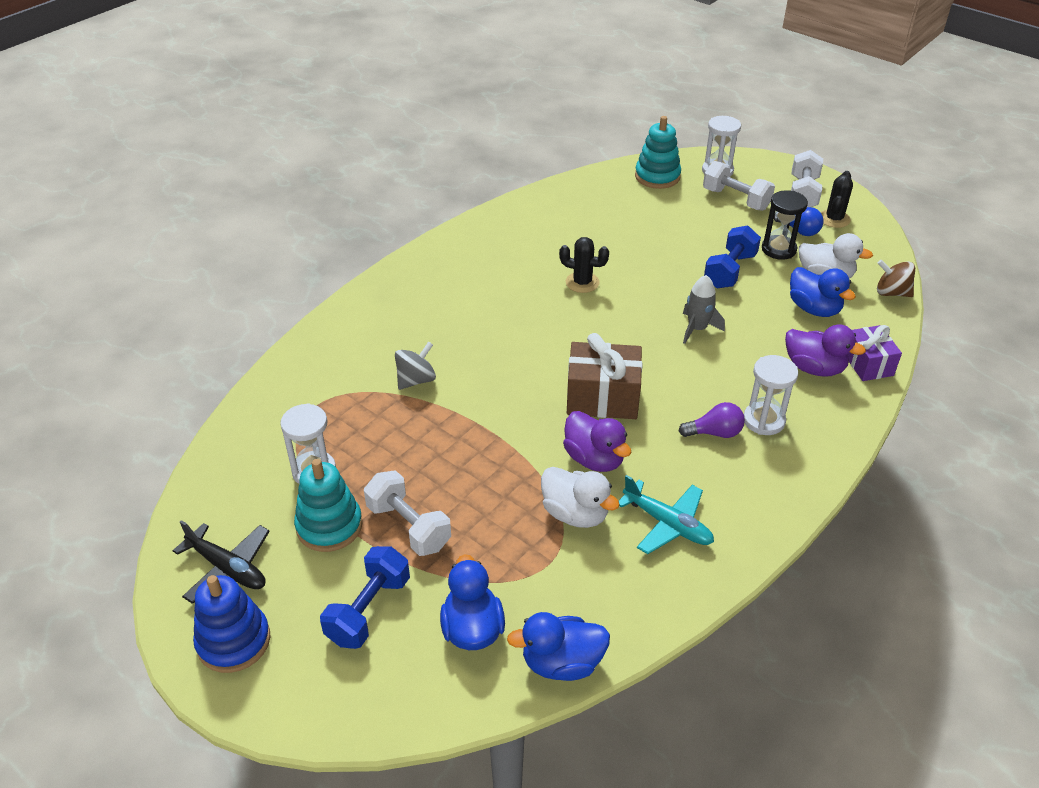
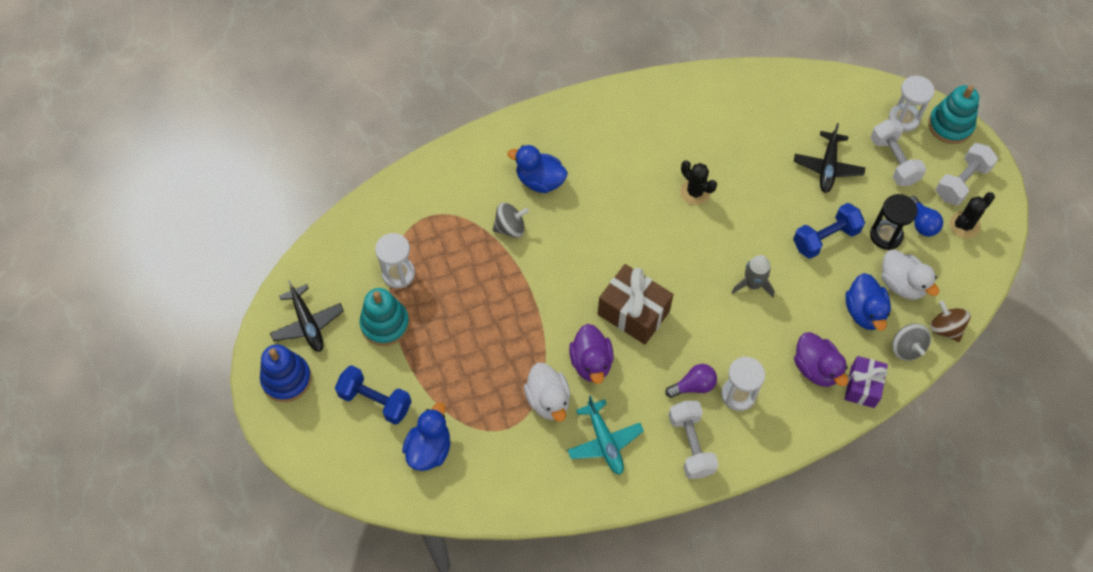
camera: 30 degrees right, 20 degrees up
blue dumbbell [320,546,410,649] -> blue dumbbell turned 60 degrees clockwise [335,365,412,425]
white dumbbell [364,470,451,556] -> white dumbbell moved to [668,401,719,479]
blue duck [507,612,610,681] -> blue duck moved to [507,145,568,193]
turquoise stacking toy [635,116,681,189] -> turquoise stacking toy moved to [928,85,979,144]
purple light bulb [679,402,745,438] -> purple light bulb turned 45 degrees counterclockwise [665,364,717,398]
none -> black plane [794,123,865,193]
none -> grey spinning top [892,324,931,361]

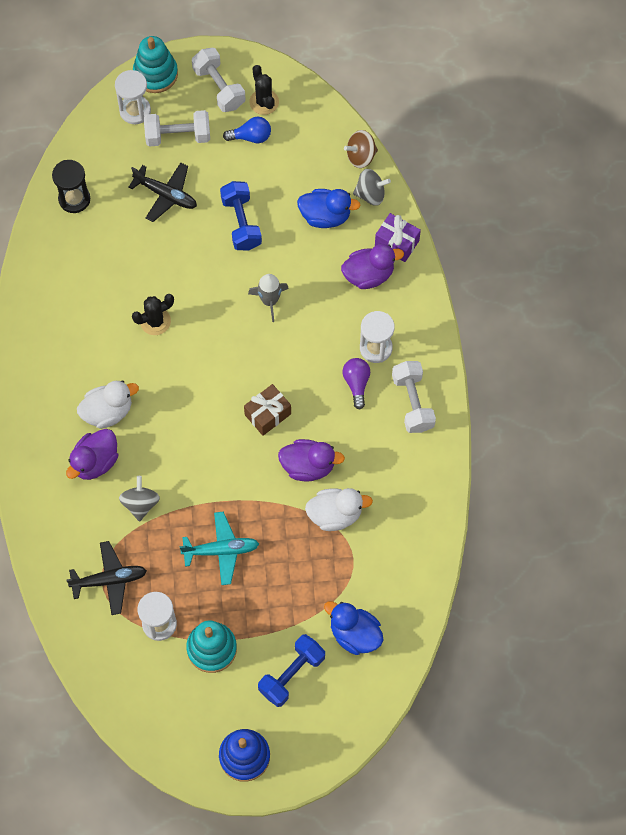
camera: 75 degrees left, 5 degrees up
black plane [270,280,344,352] -> black plane moved to [66,541,147,615]
blue duck [507,145,568,193] -> purple duck [66,429,119,480]
turquoise plane [567,396,644,475] -> turquoise plane moved to [180,512,259,585]
brown gift [598,264,674,345] -> brown gift [244,384,291,436], size x0.65
white dumbbell [668,401,719,479] -> white dumbbell turned 75 degrees clockwise [392,361,436,433]
black hourglass [870,194,918,250] -> black hourglass moved to [52,160,90,213]
white duck [882,249,939,300] -> white duck moved to [77,381,139,429]

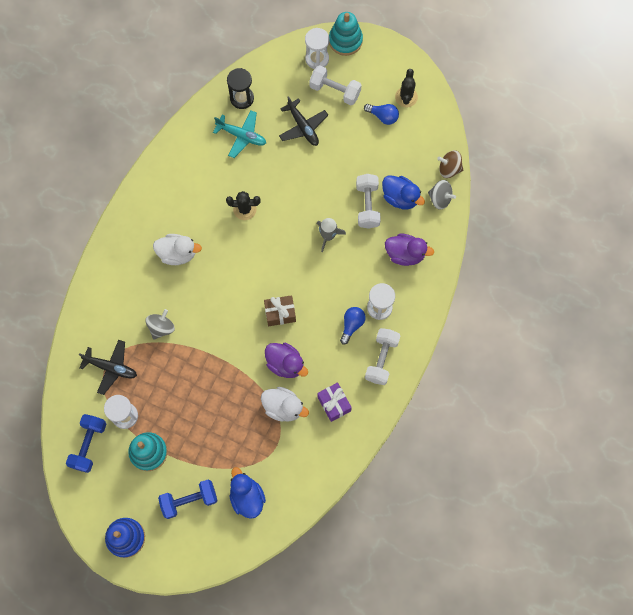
camera: 30 degrees right, 5 degrees up
purple duck [66,429,119,480] -> none
turquoise plane [180,512,259,585] -> turquoise plane moved to [213,110,266,158]
white dumbbell [192,48,246,112] -> white dumbbell moved to [356,174,381,229]
blue dumbbell [220,181,262,251] -> blue dumbbell moved to [66,414,106,473]
purple light bulb [342,358,370,410] -> blue light bulb [340,307,366,344]
purple gift [375,213,421,262] -> purple gift moved to [317,383,352,422]

